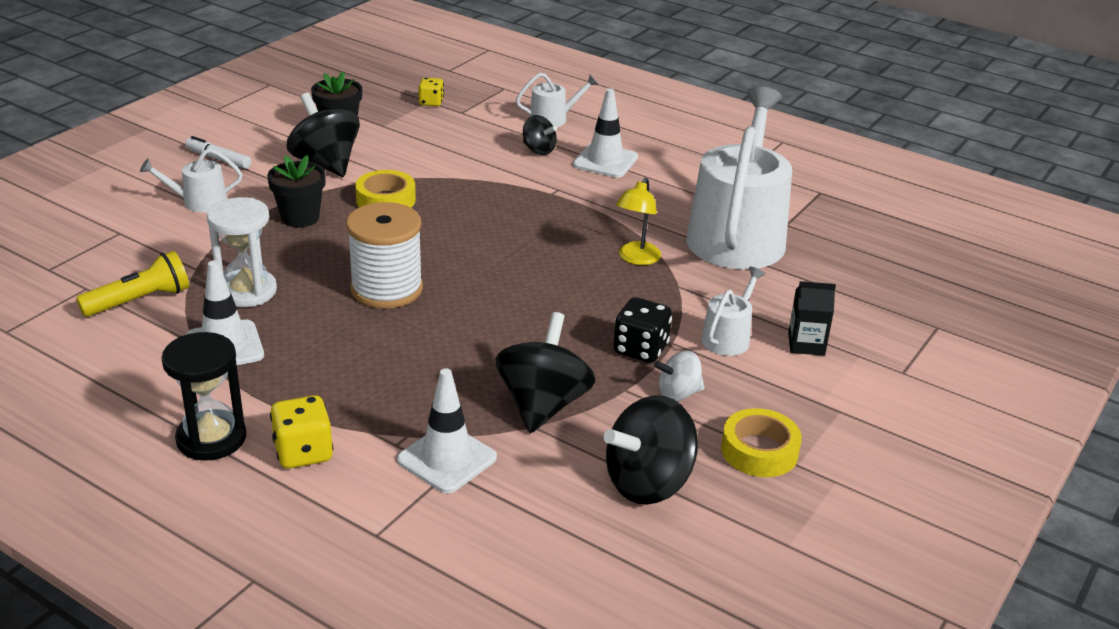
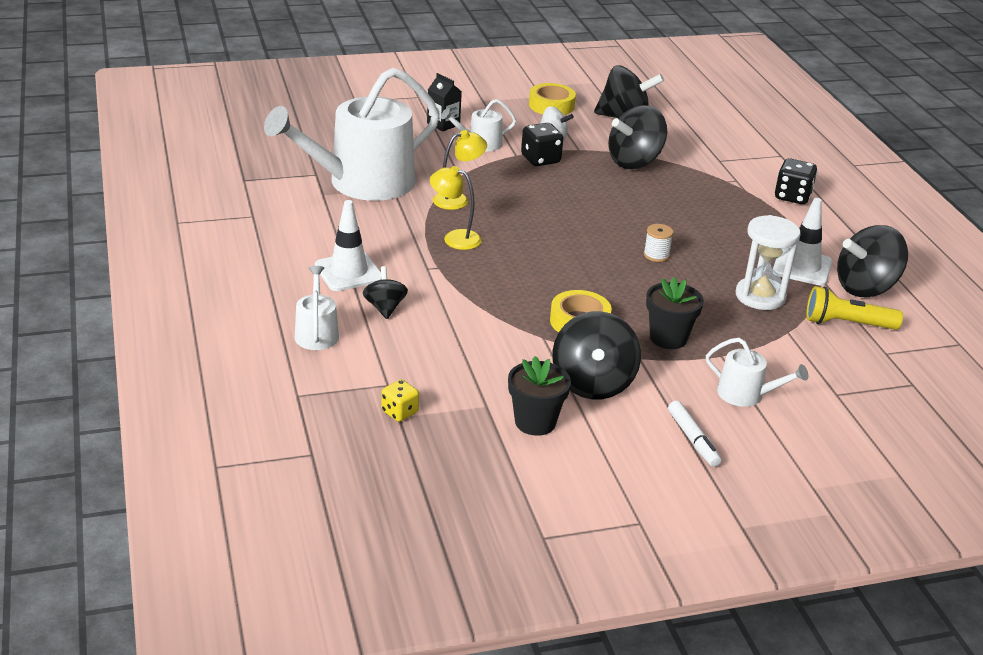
camera: 140 degrees left, 0 degrees up
black hourglass [161,332,246,461] -> none
yellow dice [270,395,333,468] -> black dice [775,158,817,204]
white spool [346,202,423,309] -> white spool [644,224,673,262], size x0.44
white traffic cone [397,368,497,493] -> none
white watering can [516,73,599,127] -> white watering can turned 60 degrees clockwise [295,266,339,350]
none -> yellow lamp [430,166,482,250]
none -> black spinning top [837,225,908,297]

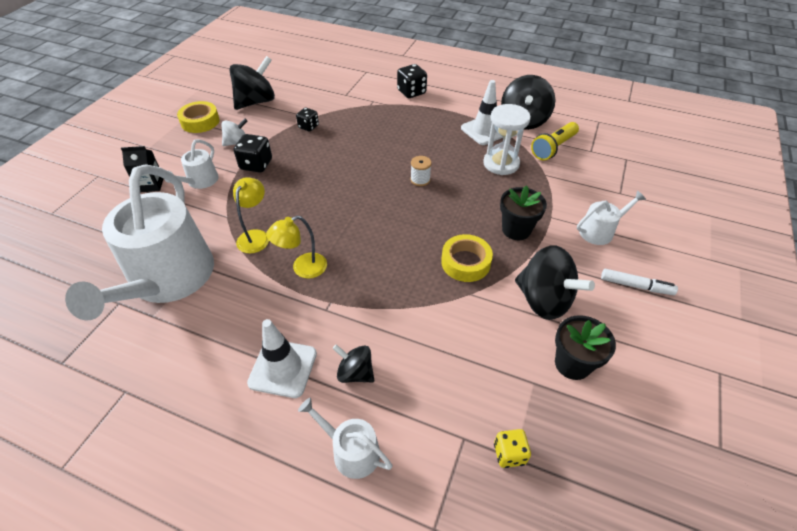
camera: 50 degrees left, 15 degrees up
black spinning top [608,105,667,169] -> black dice [296,108,319,132]

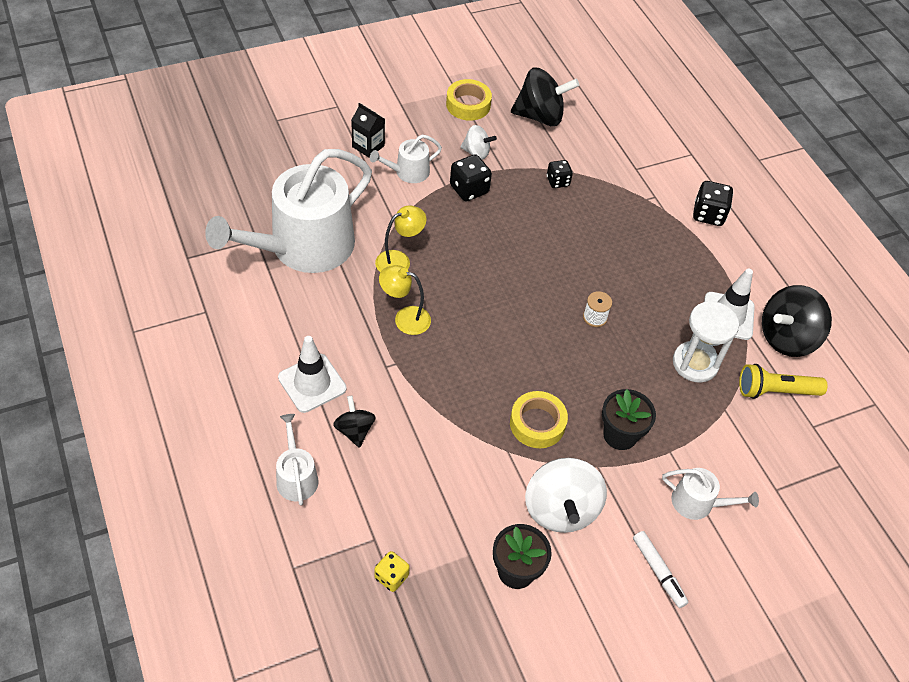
camera: 40 degrees right, 5 degrees up
black spinning top [515,245,595,320] -> white spinning top [525,458,607,533]

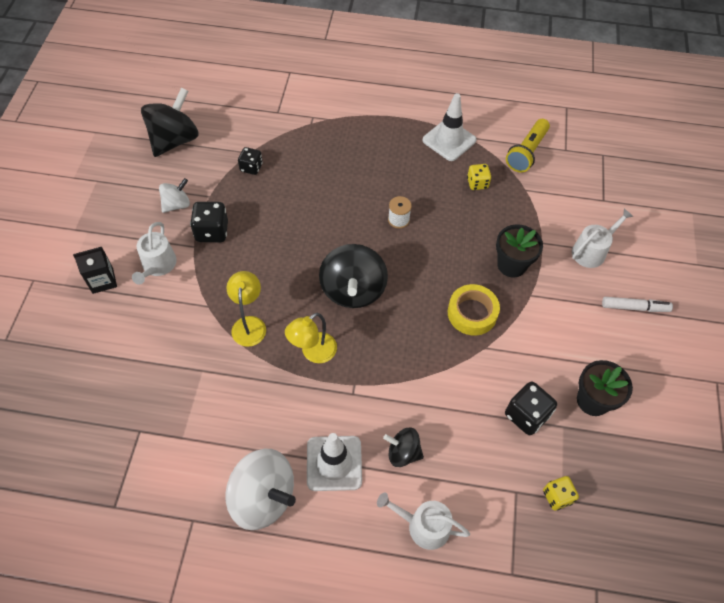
camera: 55 degrees left, 5 degrees up
white watering can [205,149,372,273] -> none
yellow tape [446,79,492,121] -> none
white spinning top [525,458,607,533] -> white spinning top moved to [226,449,296,530]
white hourglass [673,301,739,383] -> yellow dice [467,164,491,190]
black dice [693,181,733,226] -> black dice moved to [505,381,557,435]
black spinning top [762,285,832,357] -> black spinning top moved to [319,244,388,308]

